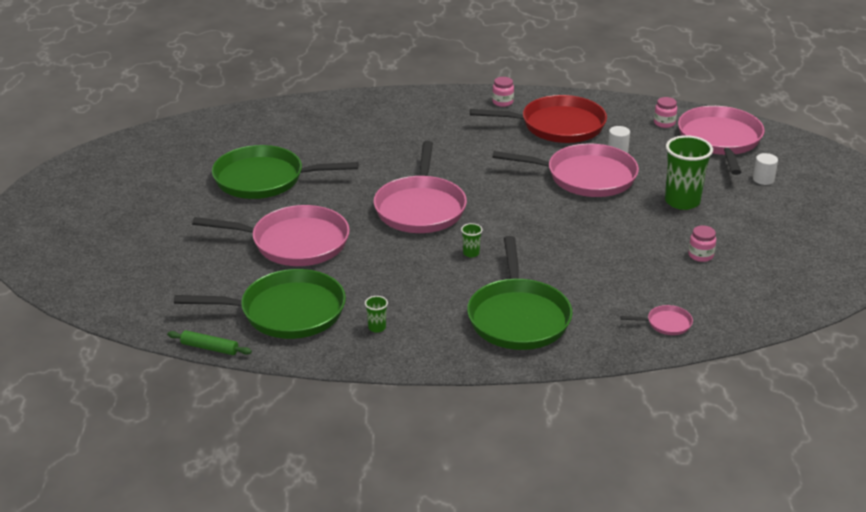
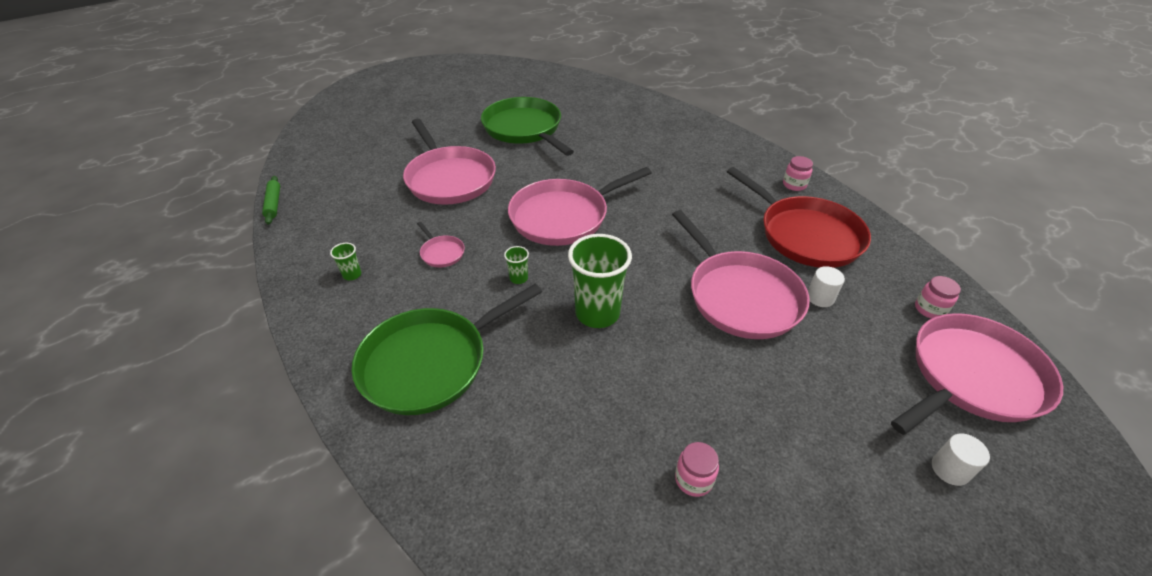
camera: 55 degrees right, 10 degrees up
green pan [174,269,346,339] -> none
pink pan [620,305,693,335] -> pink pan moved to [417,222,465,267]
green cup [665,135,713,210] -> green cup moved to [568,234,632,328]

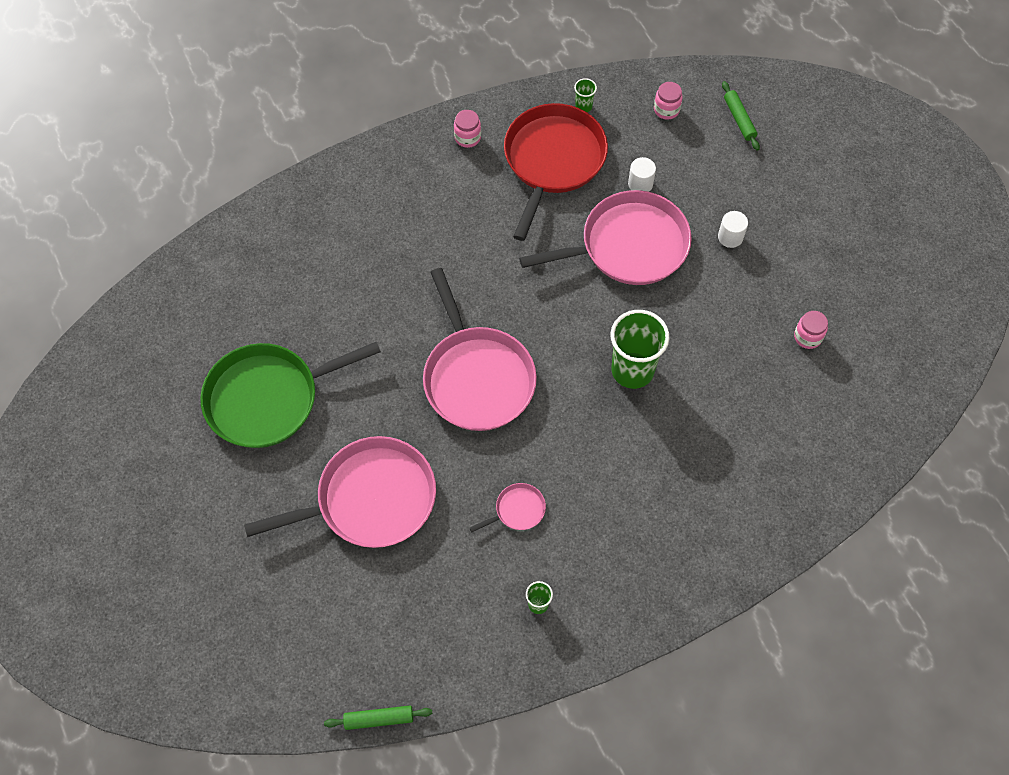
camera: 80 degrees left, 20 degrees up
green pan [352,284,542,415] -> none
green cup [504,246,529,284] -> green cup moved to [574,78,597,112]
red pan [727,167,871,268] -> red pan turned 45 degrees counterclockwise [504,103,608,241]
pink pan [891,313,1063,435] -> green rolling pin [722,81,760,151]
white cylinder [932,434,990,486] -> white cylinder moved to [718,211,748,248]

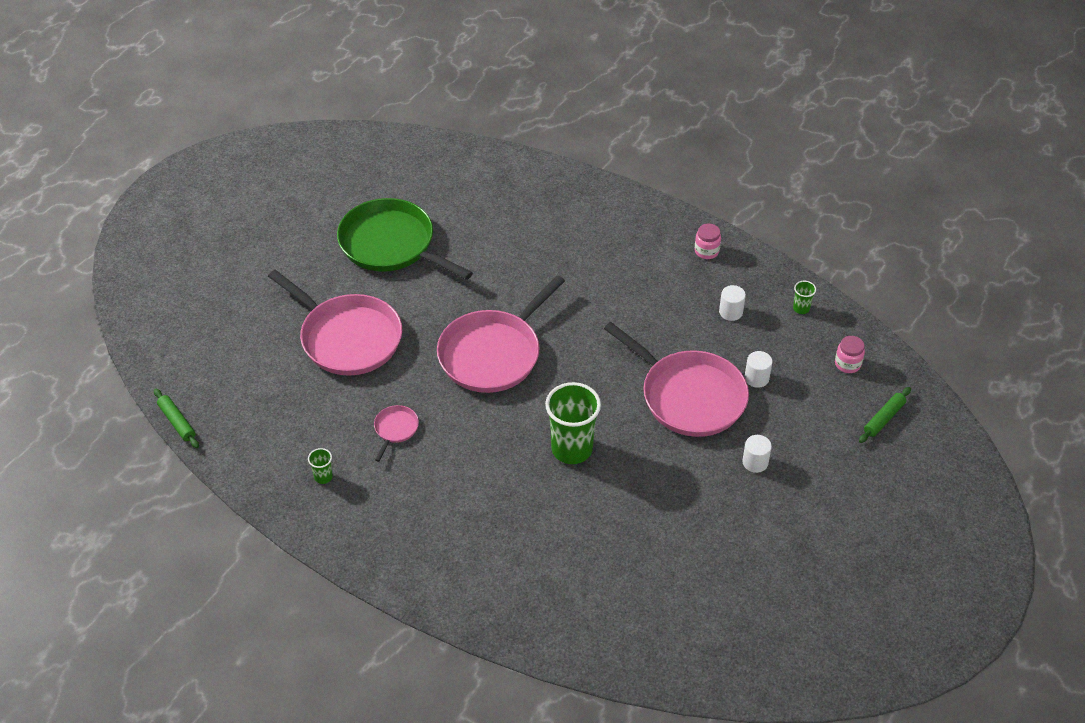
camera: 60 degrees right, 15 degrees down
pink pan [469,483,546,532] -> pink pan turned 105 degrees counterclockwise [374,405,419,462]
red pan [504,103,608,241] -> white cylinder [719,285,746,321]
pink jar [794,311,828,349] -> none

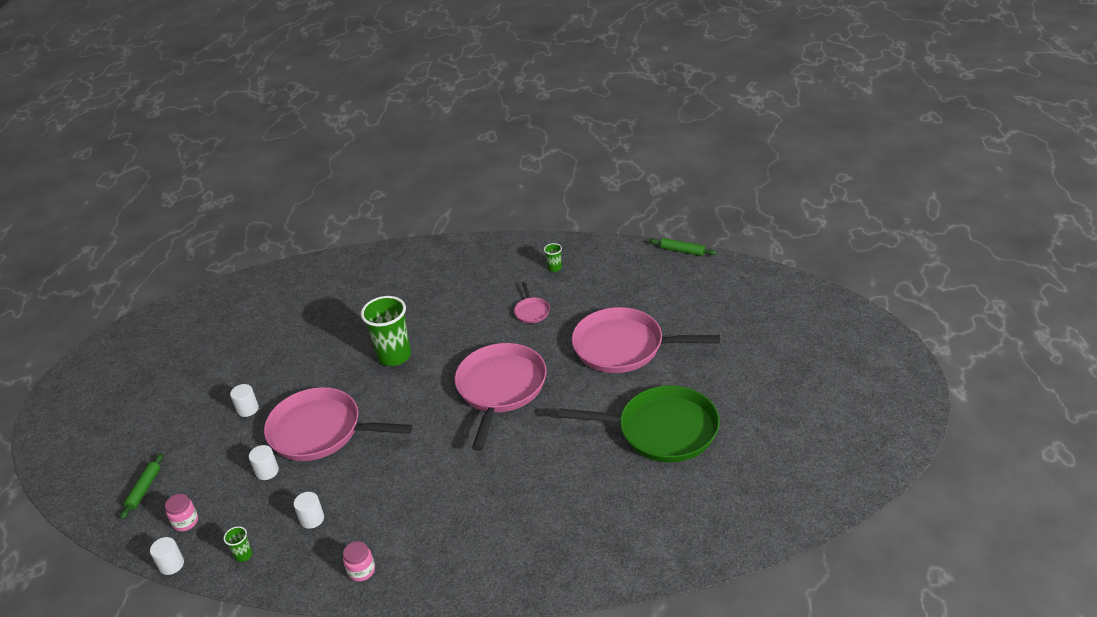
camera: 155 degrees right, 10 degrees down
none -> white cylinder [150,537,184,575]

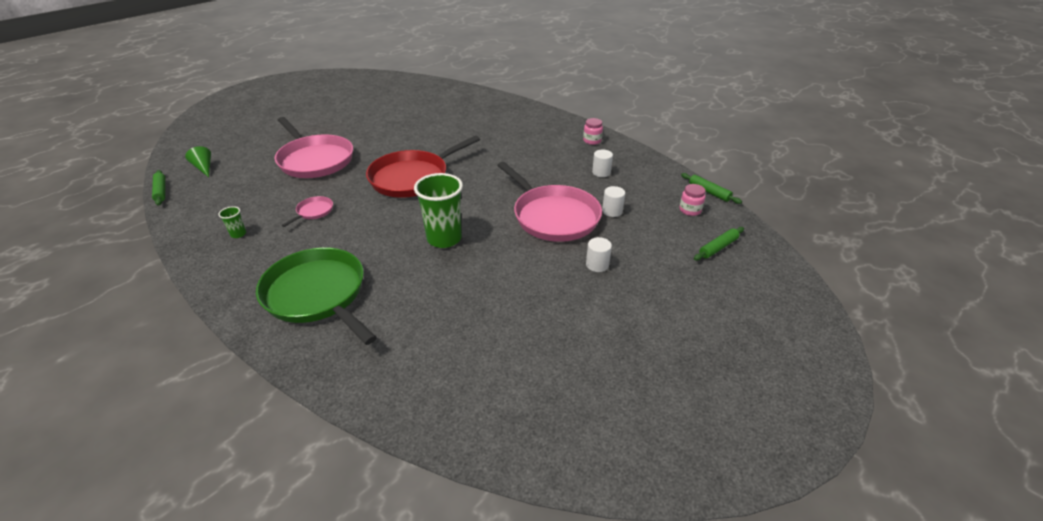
camera: 145 degrees left, 0 degrees up
white cylinder [150,537,184,575] -> green rolling pin [681,173,742,204]
green cup [224,526,252,562] -> none
pink pan [455,343,547,451] -> red pan [366,136,480,198]
green pan [558,385,720,462] -> green pan moved to [256,247,377,345]
none -> green cone [185,146,211,177]

